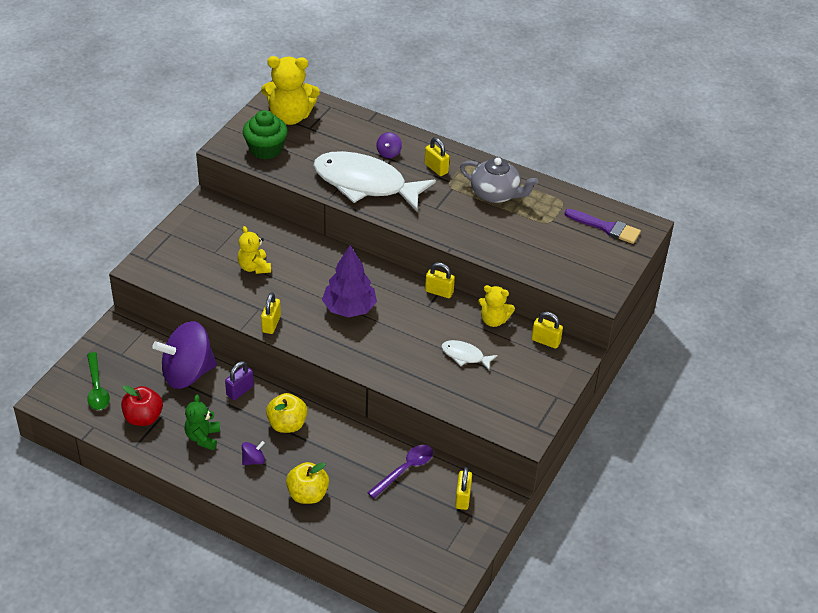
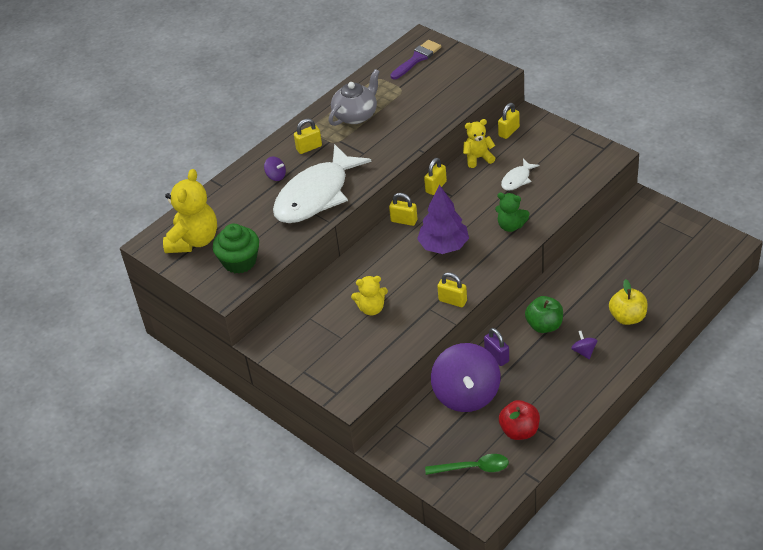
camera: 70 degrees left, 0 degrees up
green teddy bear [184,395,220,450] -> green teddy bear moved to [495,193,529,232]
yellow apple [266,393,307,433] -> green apple [525,296,563,333]
purple spoon [367,445,433,499] -> none
yellow padlock [455,467,472,510] -> yellow padlock moved to [389,193,417,226]
yellow teddy bear [478,285,515,327] -> yellow teddy bear turned 135 degrees counterclockwise [463,119,496,168]

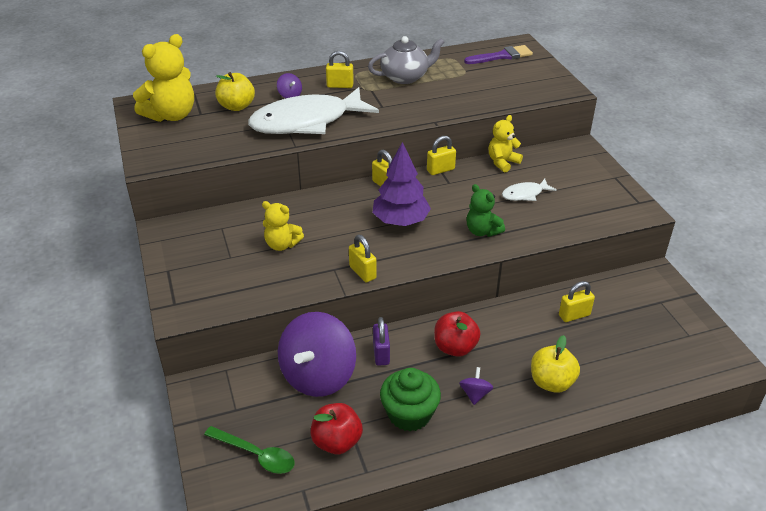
camera: 25 degrees right, 5 degrees down
green cupcake [213,224,259,274] -> green cupcake moved to [380,368,441,431]
yellow teddy bear [463,119,496,168] -> yellow teddy bear turned 60 degrees counterclockwise [489,115,523,172]
yellow padlock [498,103,520,139] -> yellow padlock moved to [559,281,595,322]
green apple [525,296,563,333] -> red apple [434,311,481,357]
none -> yellow apple [215,72,255,111]

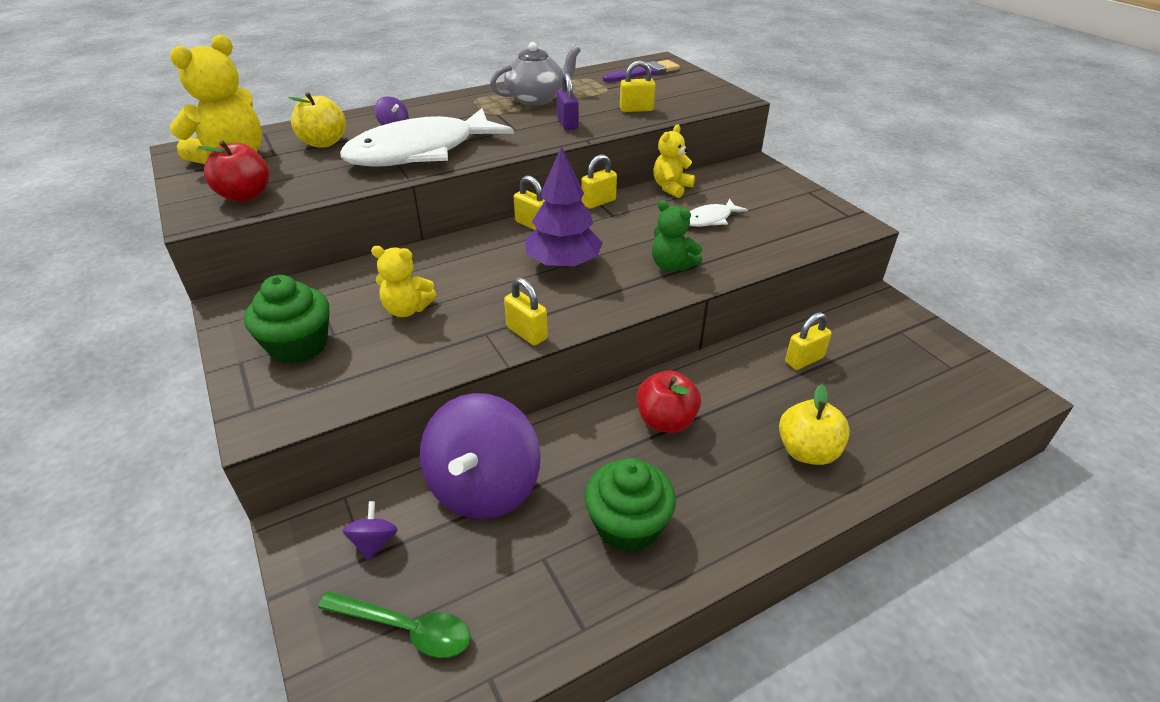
camera: 10 degrees left, 0 degrees up
red apple [310,403,363,454] -> red apple moved to [198,141,269,202]
yellow padlock [326,51,354,88] -> yellow padlock moved to [620,60,655,112]
purple padlock [373,317,390,366] -> purple padlock moved to [556,73,579,130]
purple spinning top [459,367,493,405] -> purple spinning top moved to [343,501,398,561]
none -> green cupcake [244,275,330,364]

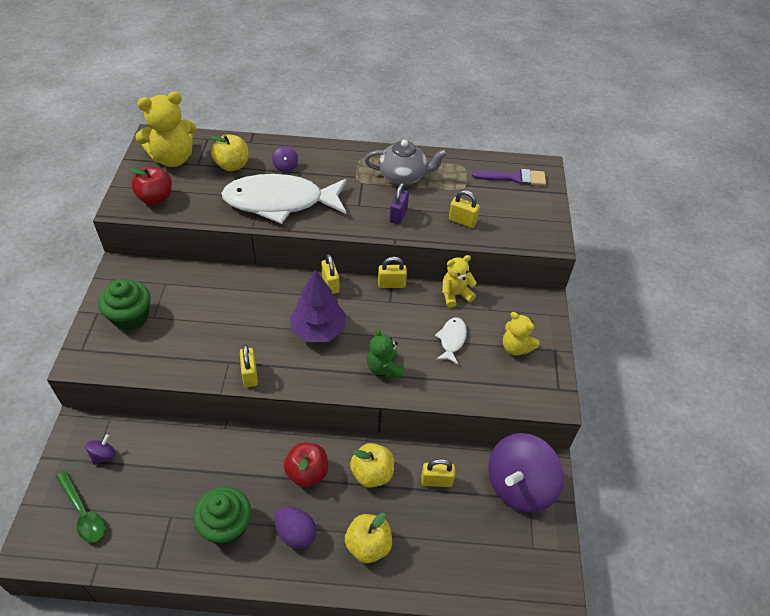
camera: 30 degrees right, 10 degrees up
yellow teddy bear [371,246,437,317] -> yellow teddy bear moved to [503,312,540,356]
purple spinning top [420,393,541,519] -> purple spinning top moved to [488,433,564,513]
white fish [689,199,748,227] -> white fish turned 105 degrees clockwise [435,317,467,364]
none -> purple egg [275,506,316,549]
none -> yellow apple [350,443,394,488]

